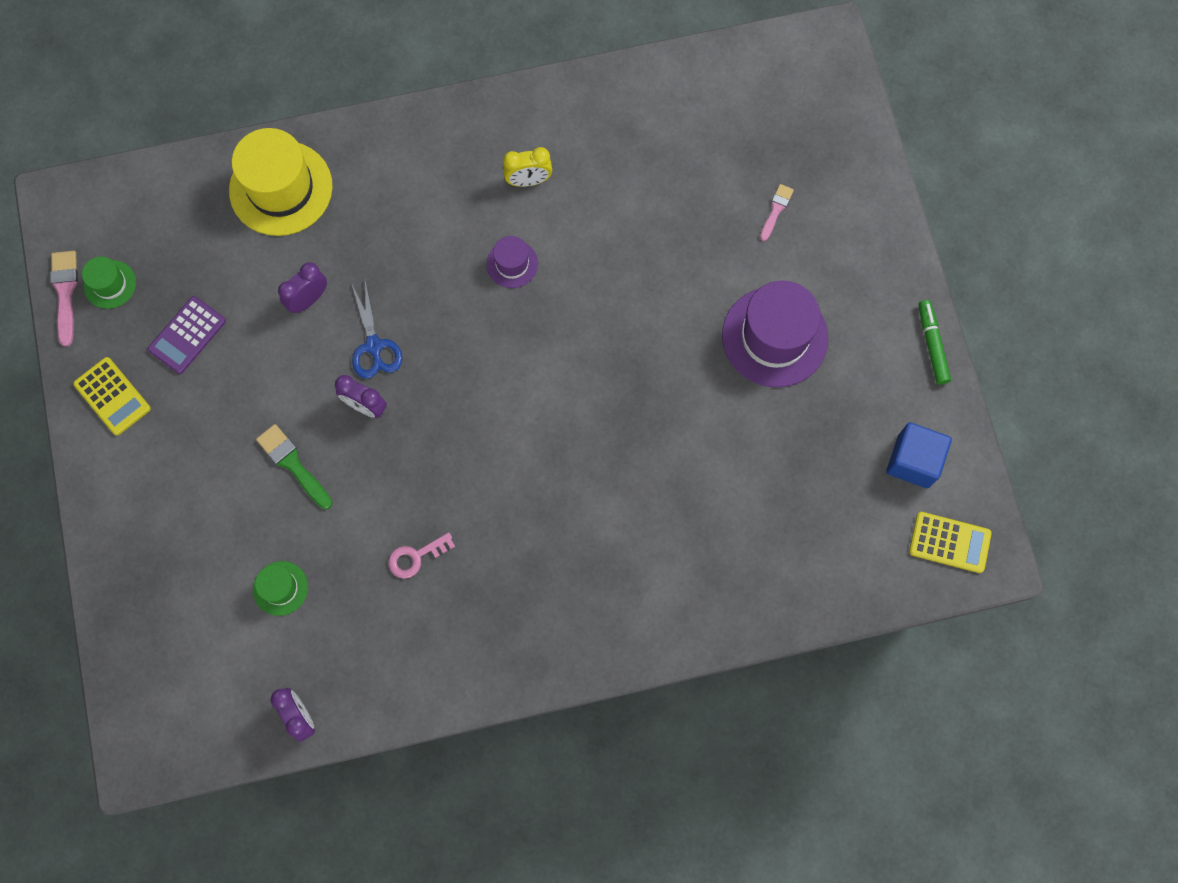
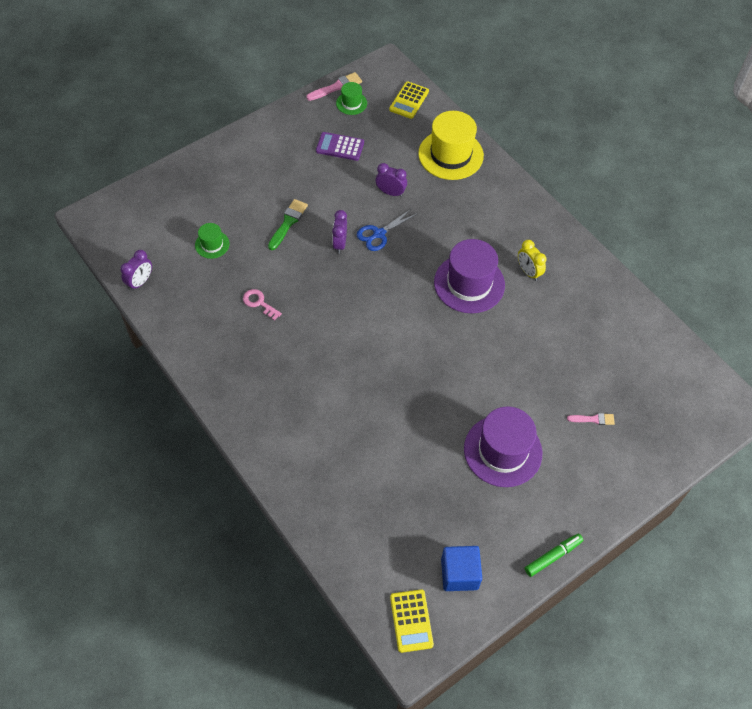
camera: 65 degrees right, 15 degrees down
yellow calculator [73,357,151,436] -> yellow calculator moved to [389,81,429,119]
purple hat [486,236,538,288] -> purple hat [434,239,505,313], size x2.03

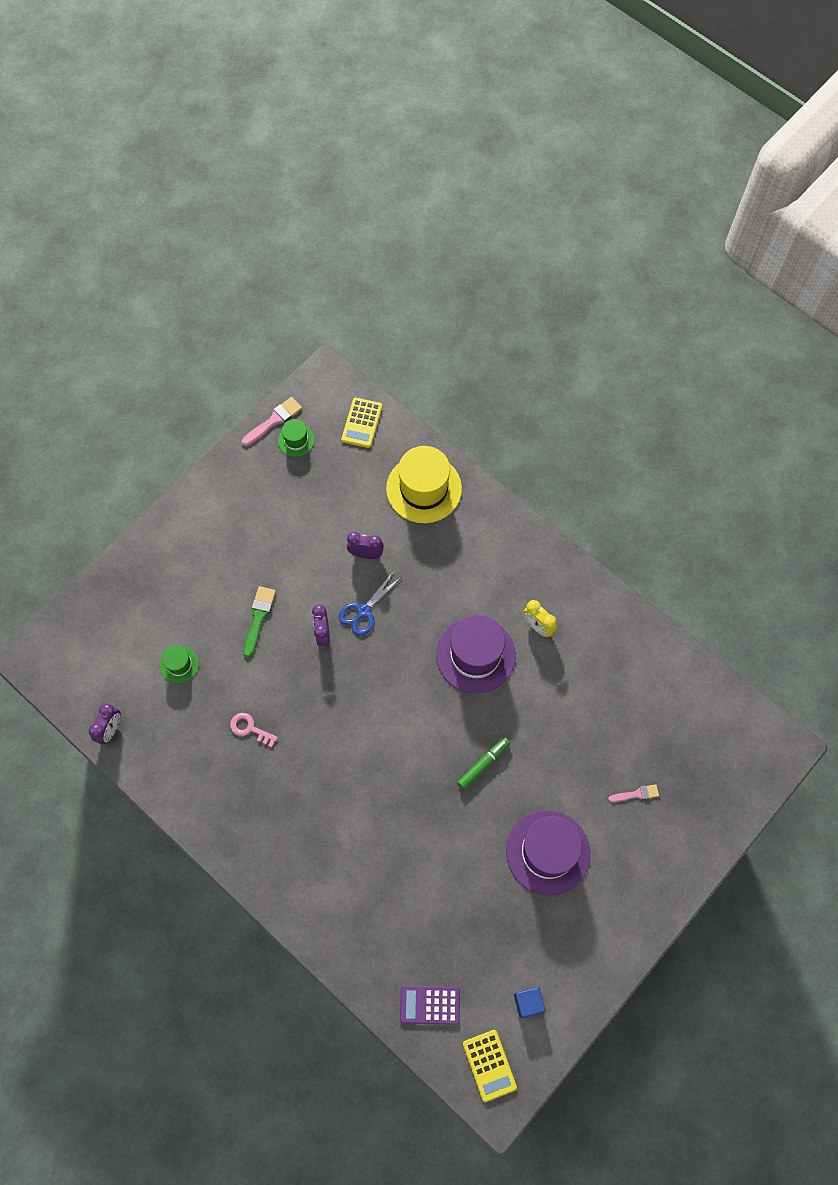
camera: 10 degrees left, 10 degrees up
purple calculator [316,132,364,161] -> purple calculator moved to [400,986,460,1025]
blue cube [441,546,482,591] -> blue cube [514,987,545,1018], size x0.67
green marker [525,533,583,577] -> green marker moved to [457,737,510,790]

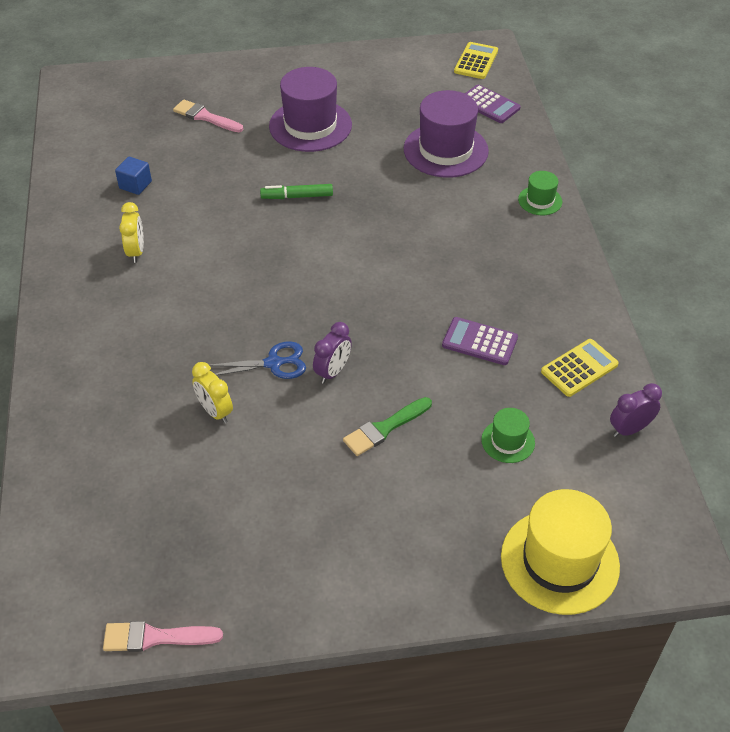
camera: 140 degrees left, 20 degrees down
pink key [230,713,278,747] -> purple calculator [442,317,518,365]
green hat [278,419,315,457] -> green hat moved to [518,171,562,215]
yellow calculator [341,398,382,448] -> yellow calculator moved to [541,339,619,397]
purple clock [347,532,384,559] -> yellow clock [192,362,233,423]
yellow hat [386,446,462,523] -> yellow hat moved to [501,489,620,615]
purple hat [436,615,516,693] -> purple hat moved to [404,90,489,178]
blue cube [514,987,545,1018] -> blue cube moved to [115,156,152,195]
pink brush [608,784,659,802] -> pink brush [173,99,243,132], size x1.55

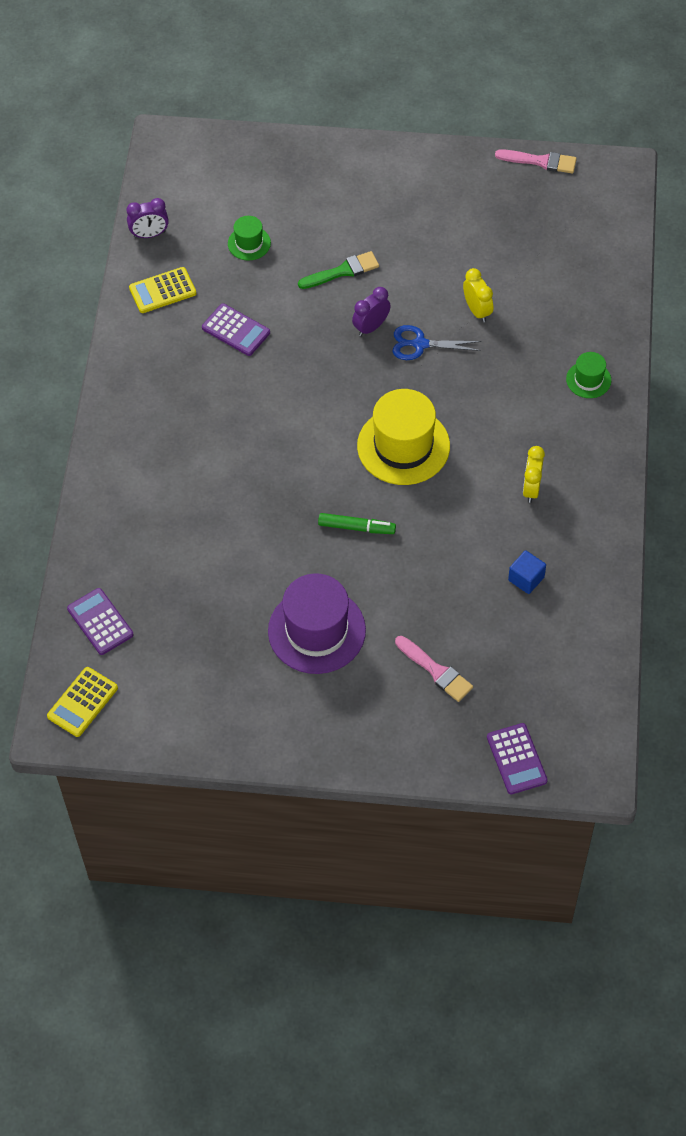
camera: 165 degrees left, 10 degrees up
purple hat [404,90,489,178] -> none
yellow hat [501,489,620,615] -> yellow hat moved to [357,389,450,485]
green hat [518,171,562,215] -> green hat moved to [566,352,611,398]
none -> purple calculator [487,723,548,794]

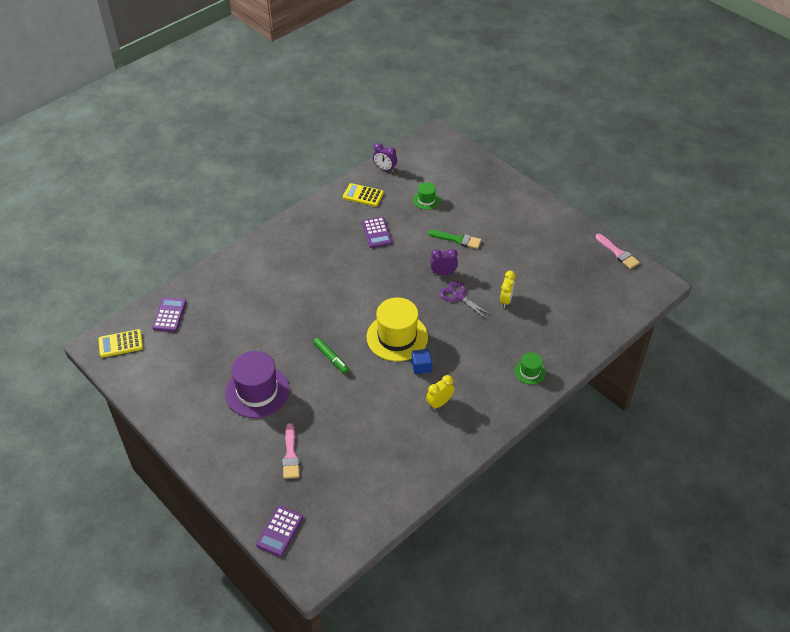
camera: 40 degrees right, 10 degrees down
blue scissors [392,325,481,360] -> purple scissors [440,281,492,319]
blue cube [508,550,546,594] -> blue cube moved to [412,349,432,374]

